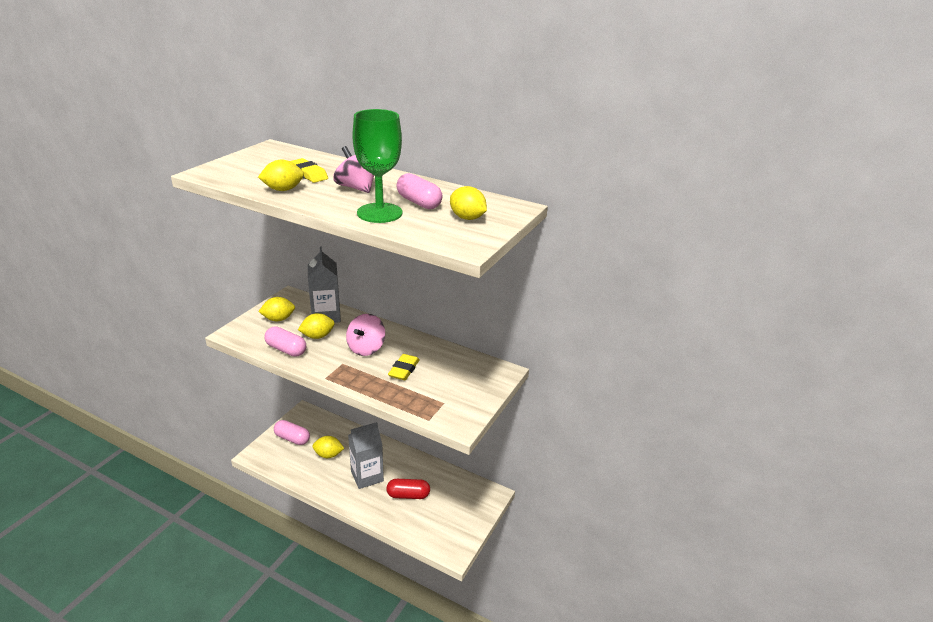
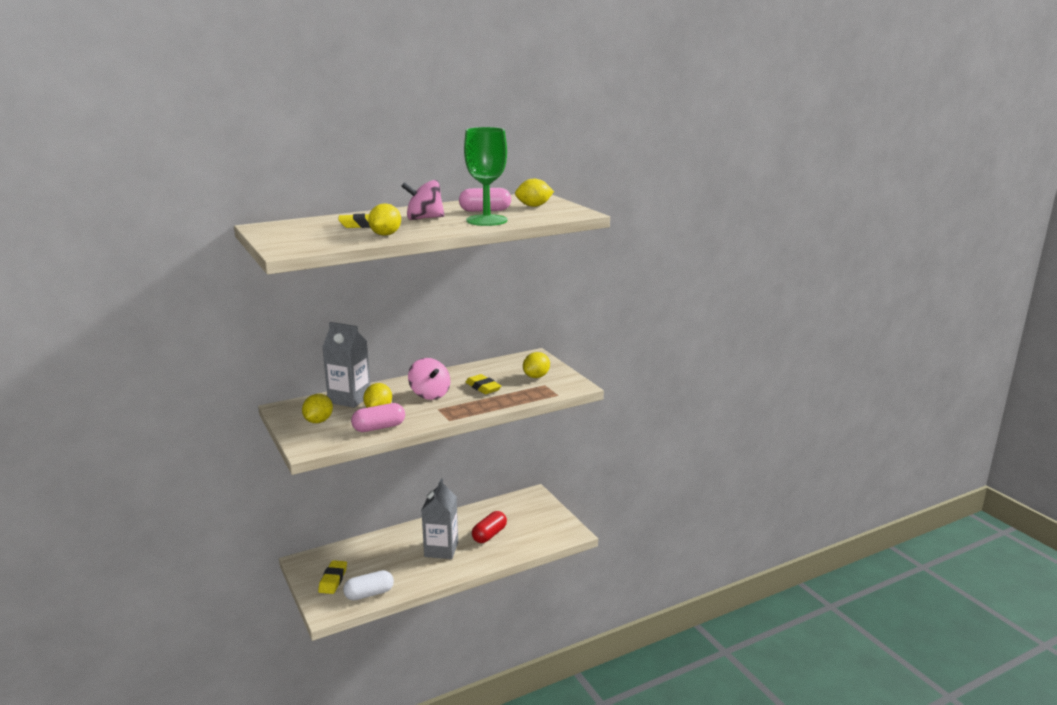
camera: 55 degrees left, 10 degrees down
pink capsule [274,420,310,445] -> yellow eraser [318,560,347,594]
yellow lemon [312,436,344,458] -> yellow lemon moved to [523,352,550,378]
none -> white capsule [343,570,394,600]

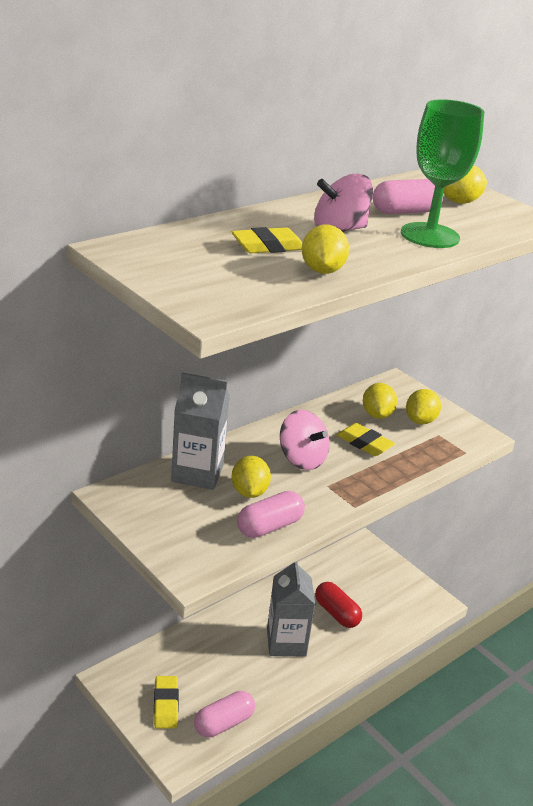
camera: 15 degrees left, 10 degrees up
yellow lemon [302,394,333,423] -> yellow lemon moved to [363,383,397,419]
white capsule [343,570,394,600] -> pink capsule [194,691,255,738]
red capsule [472,511,507,543] -> red capsule turned 60 degrees counterclockwise [315,582,362,628]

